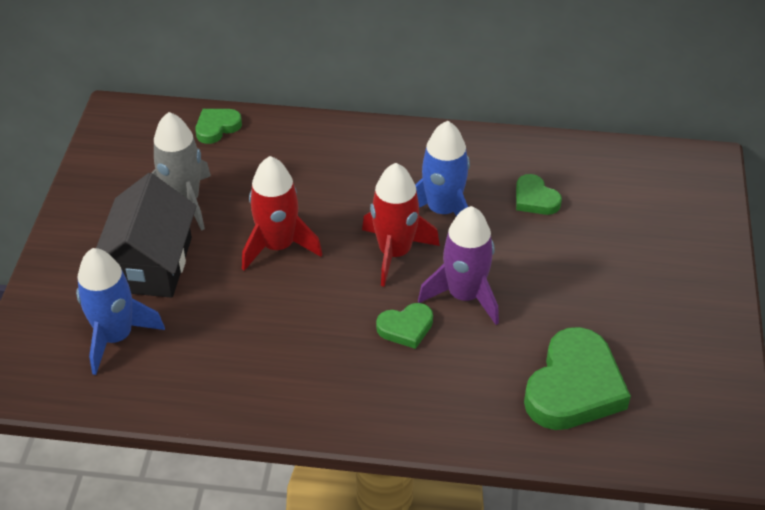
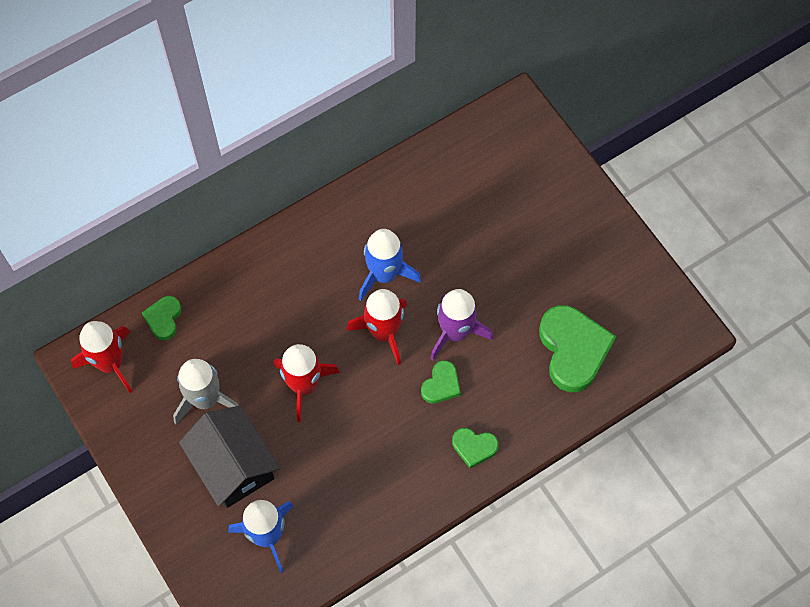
camera: 40 degrees left, 20 degrees up
green heart [516,174,562,215] -> green heart moved to [452,428,499,468]
none -> red rocket [71,321,133,393]

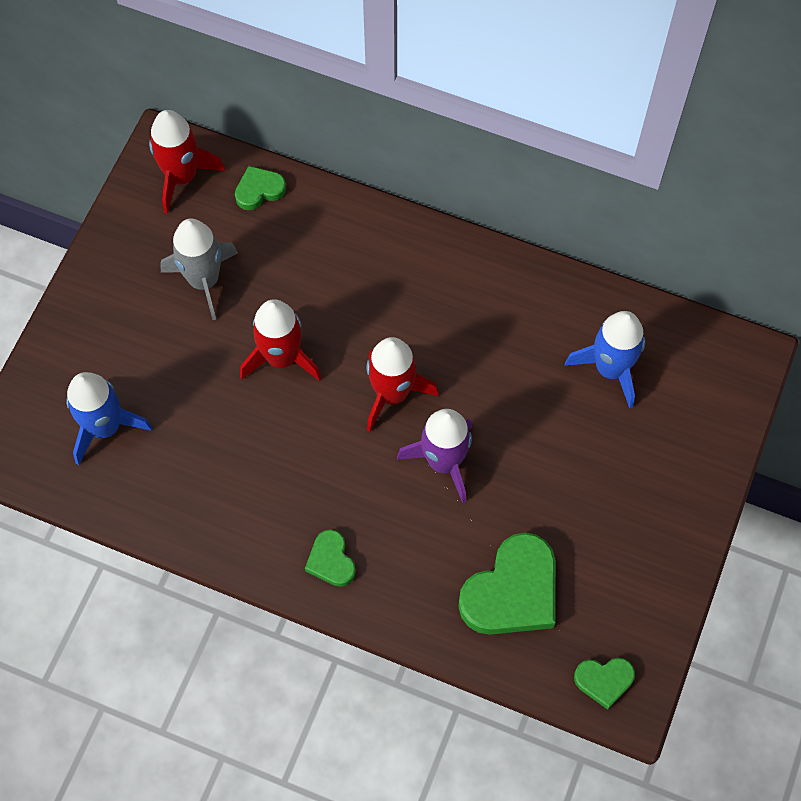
camera: 55 degrees right, 0 degrees up
black house [179,405,280,508] -> none
blue rocket [359,229,421,301] -> blue rocket moved to [565,311,645,408]
green heart [421,360,461,404] -> green heart moved to [574,658,635,710]

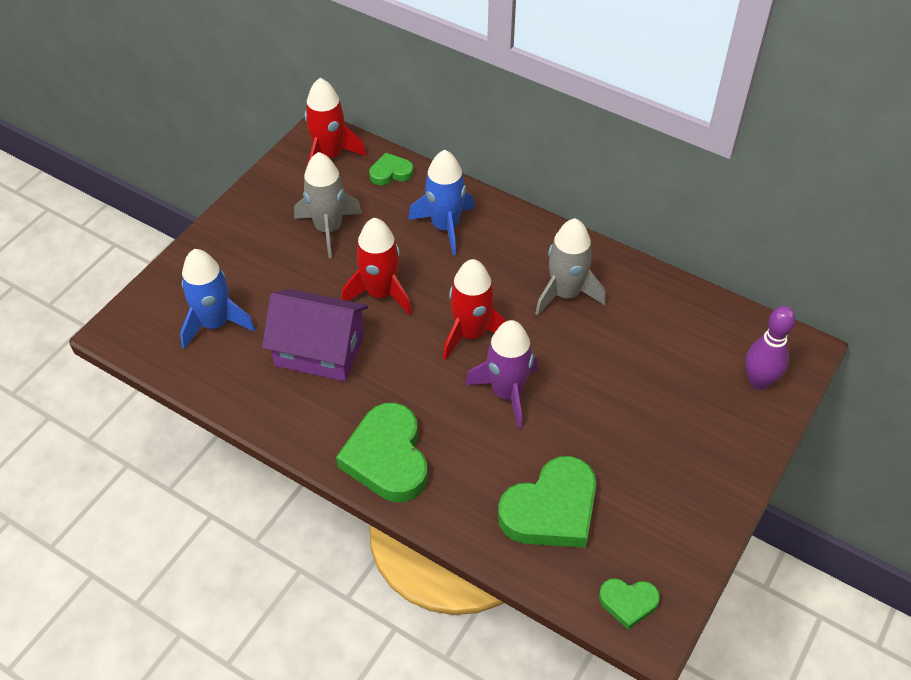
camera: 10 degrees right, 15 degrees down
green heart [305,529,356,587] -> green heart [336,403,428,502], size x1.94
blue rocket [565,311,645,408] -> blue rocket moved to [408,150,474,255]
none -> purple house [262,289,368,381]
none -> grey rocket [535,218,606,316]
none -> purple bowling pin [745,306,796,390]

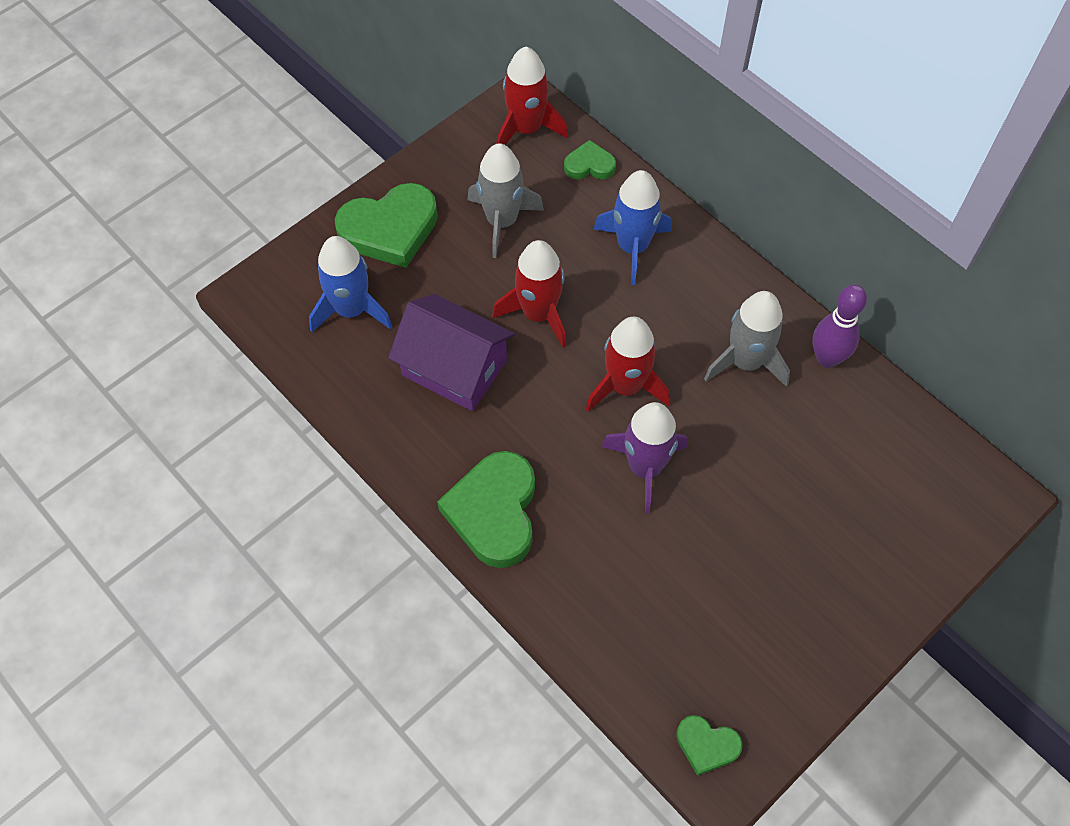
camera: 15 degrees right, 10 degrees up
green heart [498,456,596,548] -> green heart moved to [335,183,438,268]
purple bowling pin [745,306,796,390] -> purple bowling pin moved to [813,285,867,368]

